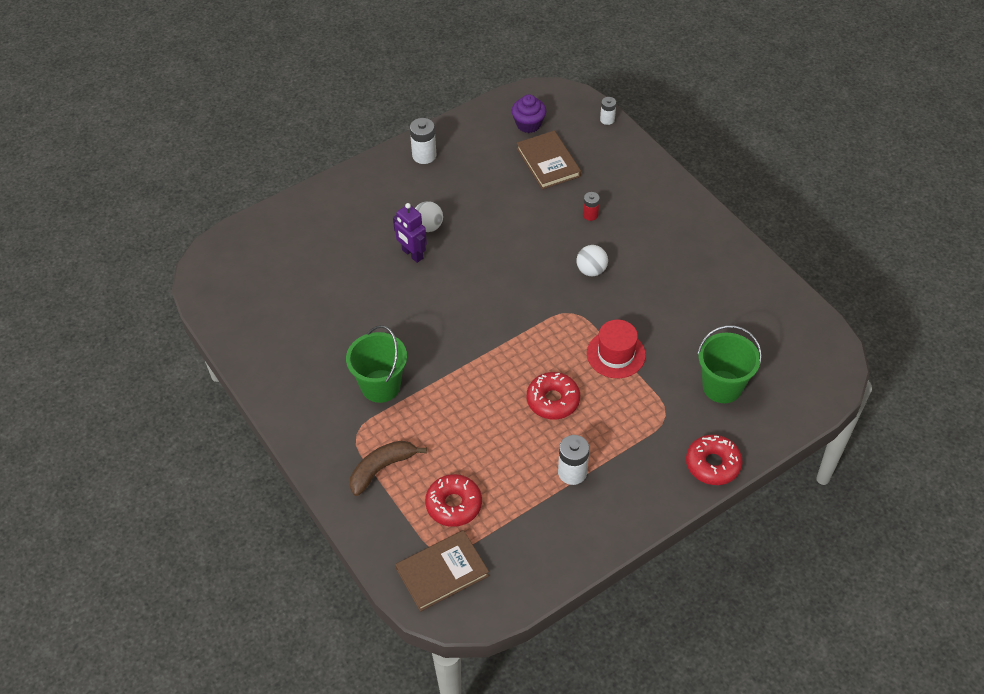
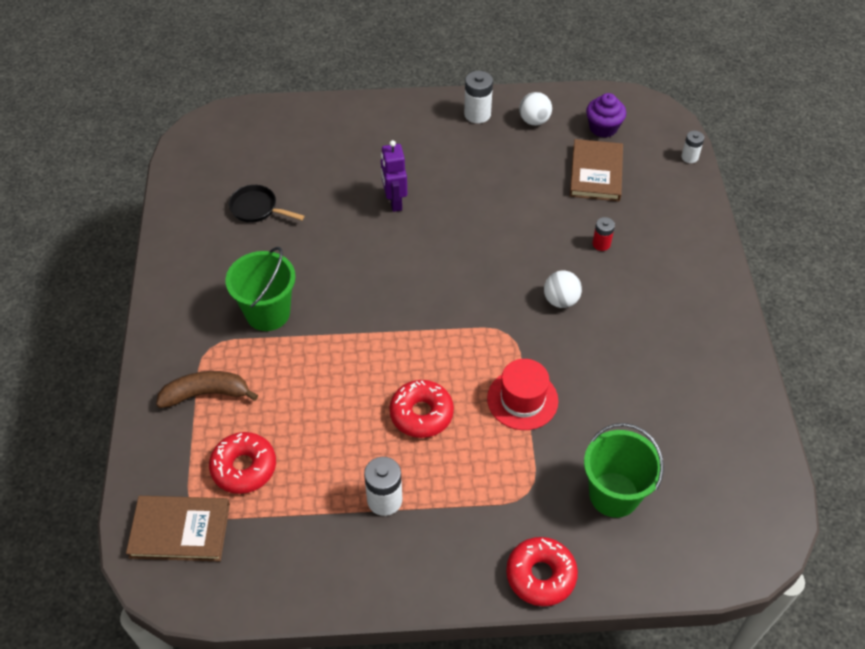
camera: 30 degrees right, 0 degrees up
white ball [415,201,443,232] -> white ball moved to [519,92,552,125]
none -> black pan [229,185,304,223]

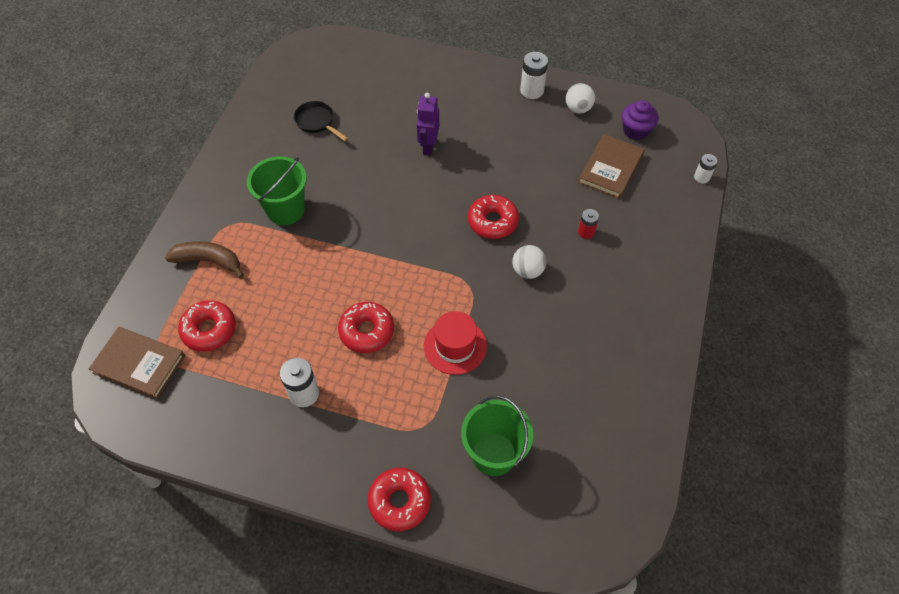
camera: 20 degrees right, 5 degrees up
none -> red donut [468,195,519,239]

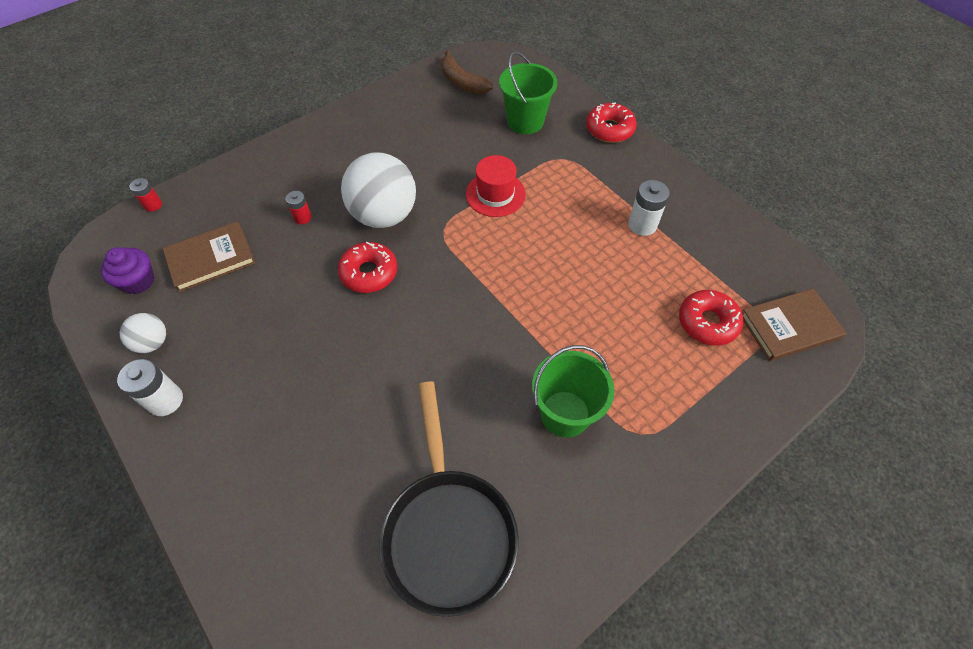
camera: 145 degrees left, 0 degrees up
brown book [89,327,185,399] -> brown book turned 75 degrees counterclockwise [743,288,846,361]
brown banana [165,241,244,279] -> brown banana moved to [441,50,493,94]
black pan [294,101,348,141] -> black pan [379,381,519,617], size x2.11
red donut [338,302,394,353] -> none
purple robot [417,93,439,156] -> none
white ball [512,245,546,279] -> white ball [341,153,416,228], size x2.04
white battery [694,154,718,184] -> red battery [130,178,162,212]

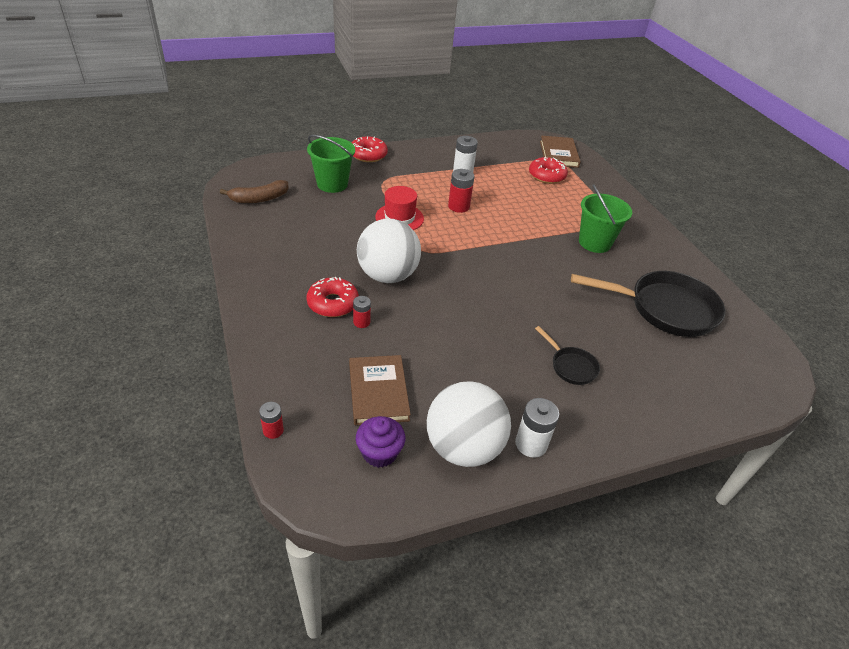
camera: 75 degrees left, 15 degrees down
white ball [120,313,166,353] -> white ball [427,381,511,467], size x2.04
red donut [338,242,397,293] -> red donut moved to [306,277,359,317]
none -> red battery [448,169,475,213]
none -> black pan [535,326,600,385]

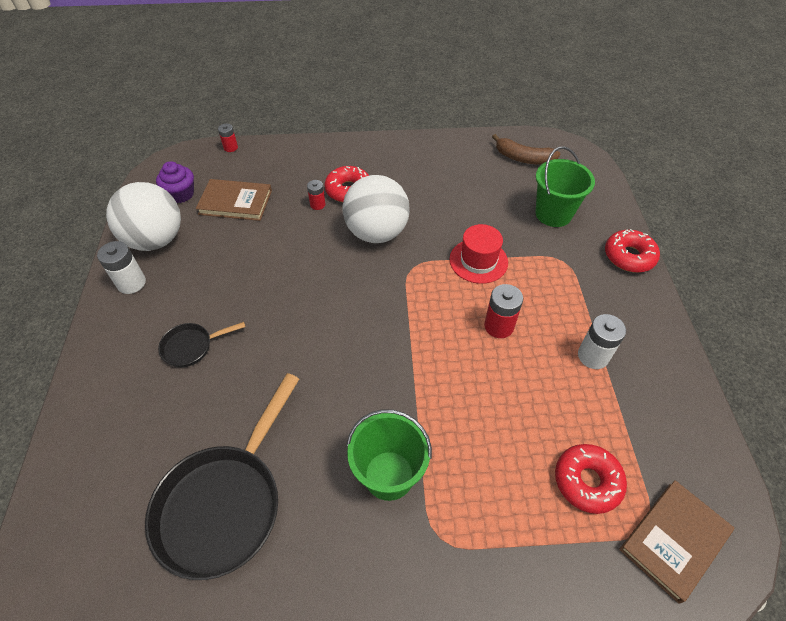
camera: 110 degrees right, 10 degrees up
brown banana [220,180,289,203] -> brown banana turned 60 degrees counterclockwise [492,134,560,165]
brown book [540,136,581,168] -> brown book turned 60 degrees counterclockwise [619,480,734,603]

